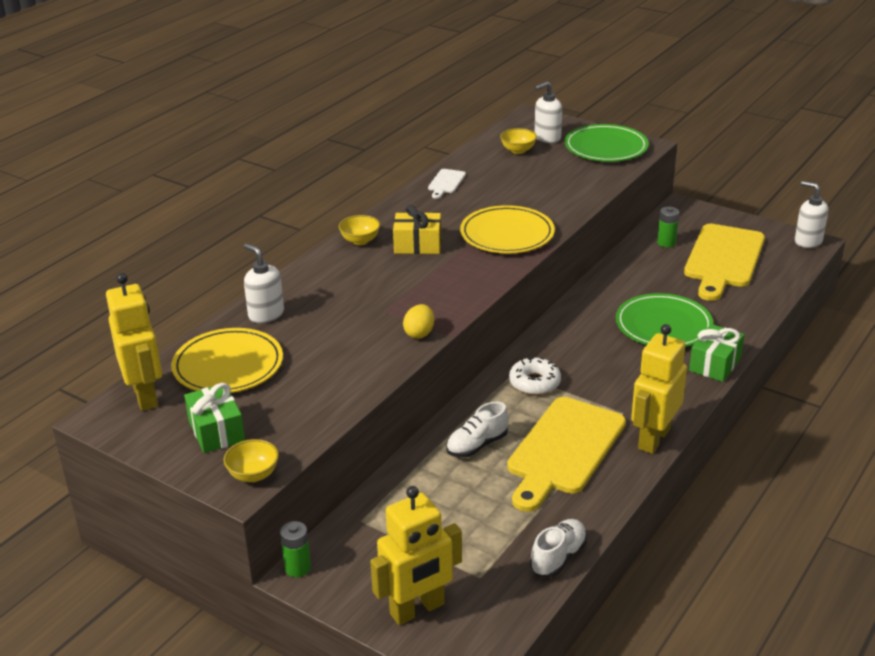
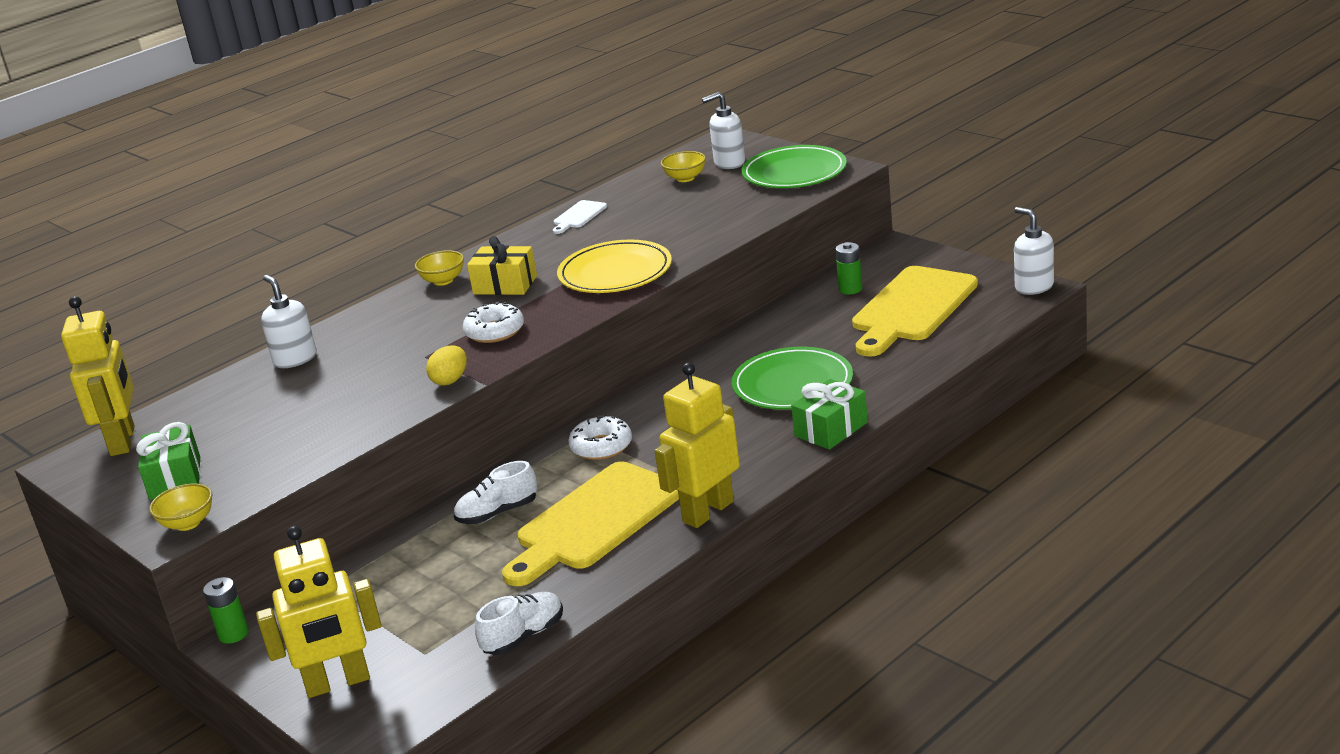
camera: 15 degrees right, 5 degrees down
yellow plate [171,328,283,393] -> none
none -> white donut [463,302,524,343]

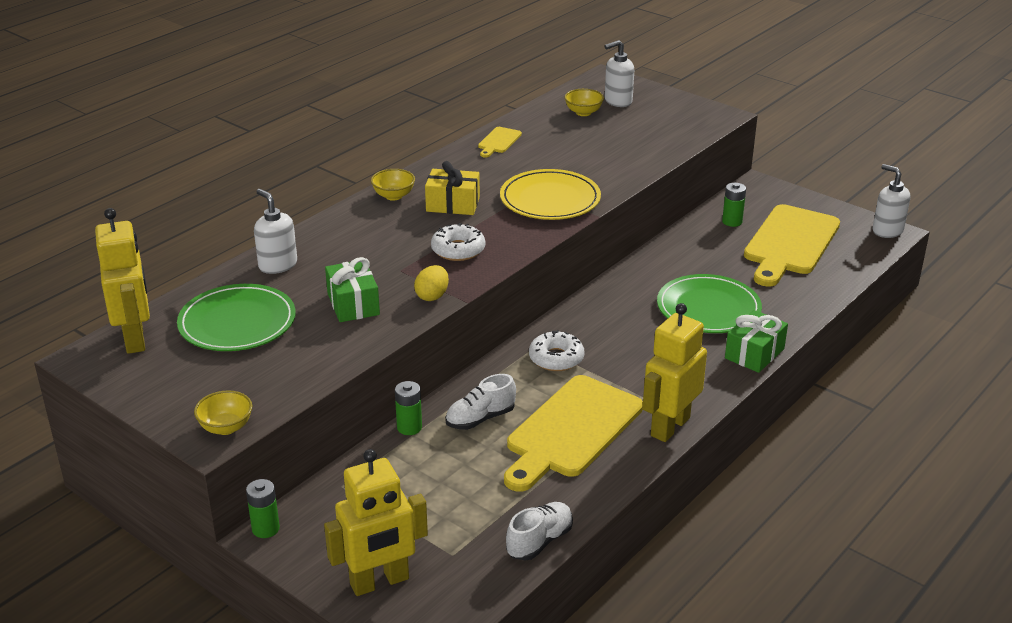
camera: 10 degrees left, 5 degrees up
green gift [136,422,200,500] -> green gift moved to [325,257,380,322]
white cutting board [553,200,607,234] -> yellow cutting board [478,127,522,158]
green plate [741,145,847,188] -> green plate moved to [177,284,296,351]
none -> green battery [395,381,422,435]

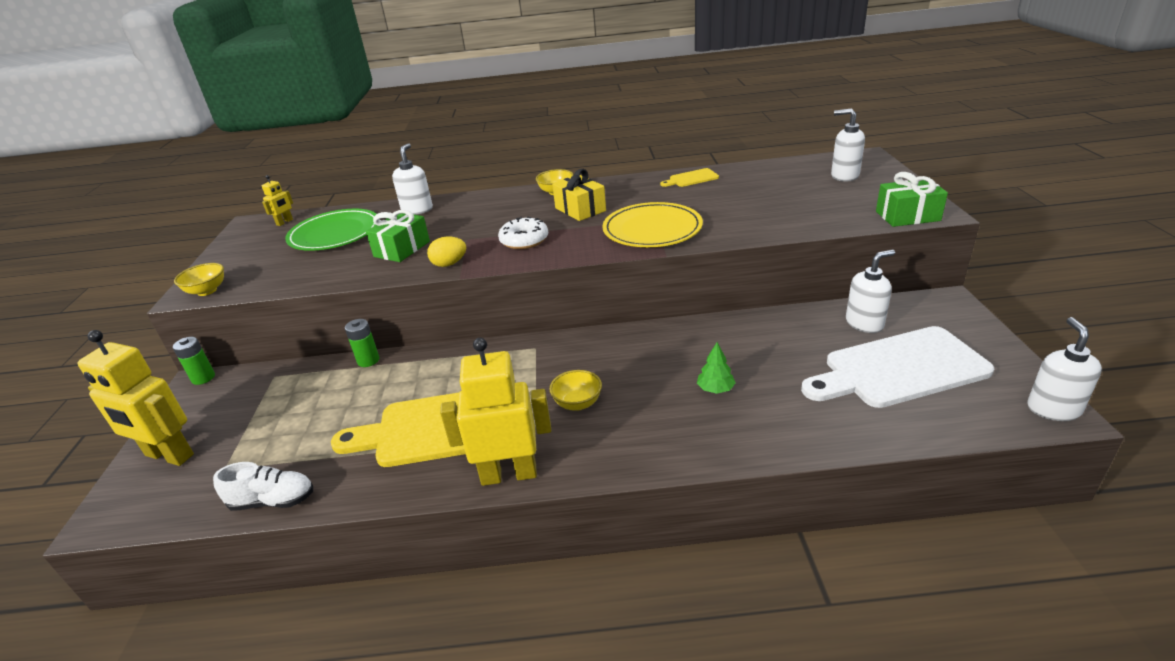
camera: 50 degrees right, 0 degrees up
yellow robot [95,208,150,354] -> yellow robot [262,175,293,226], size x0.46
white shoe [445,374,516,430] -> none
white donut [529,330,584,371] -> none
yellow bowl [565,89,604,116] -> yellow bowl moved to [549,370,602,411]
green plate [657,274,762,333] -> green tree [697,342,736,394]
green battery [722,183,746,227] -> white soap dispenser [846,250,895,333]
green gift [725,310,788,373] -> green gift moved to [876,172,948,227]
yellow cutting board [744,204,840,287] -> white cutting board [801,326,994,408]

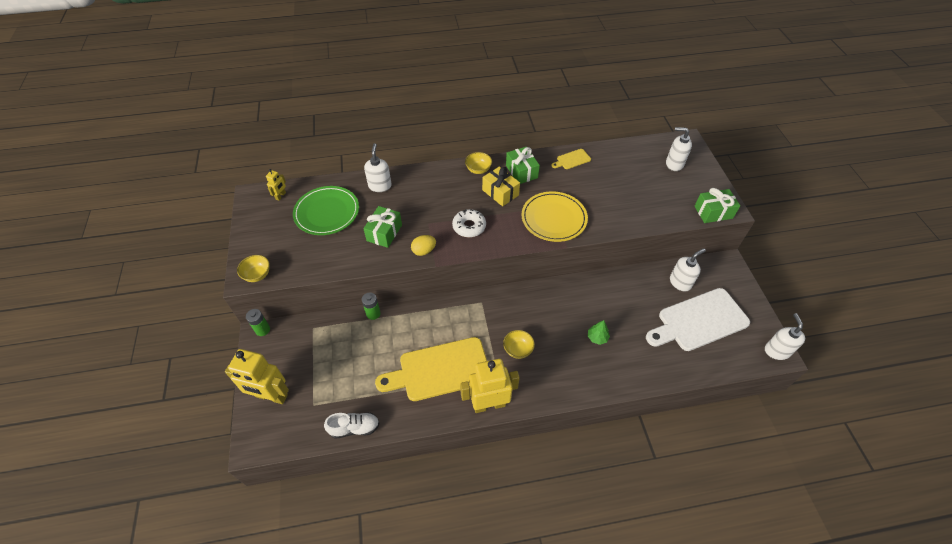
camera: 10 degrees left, 20 degrees up
none -> green gift [506,147,540,184]

